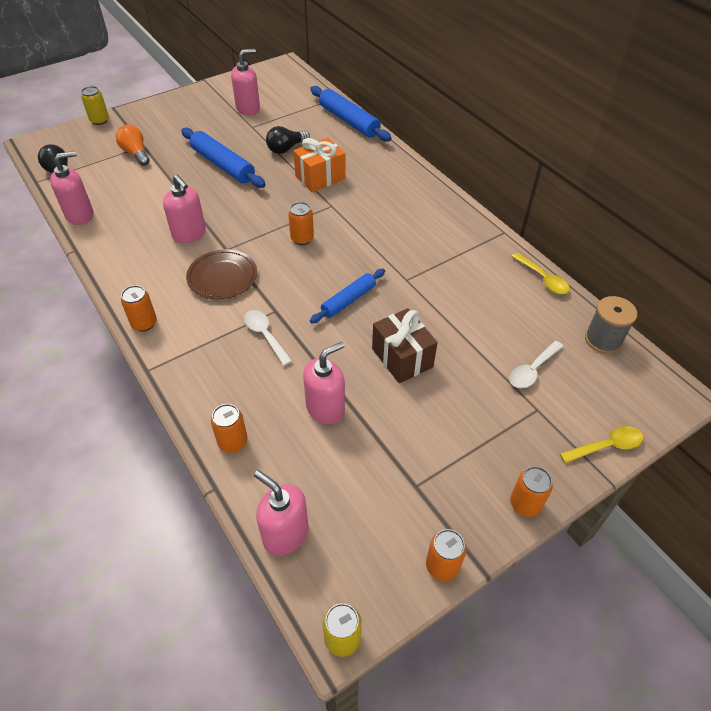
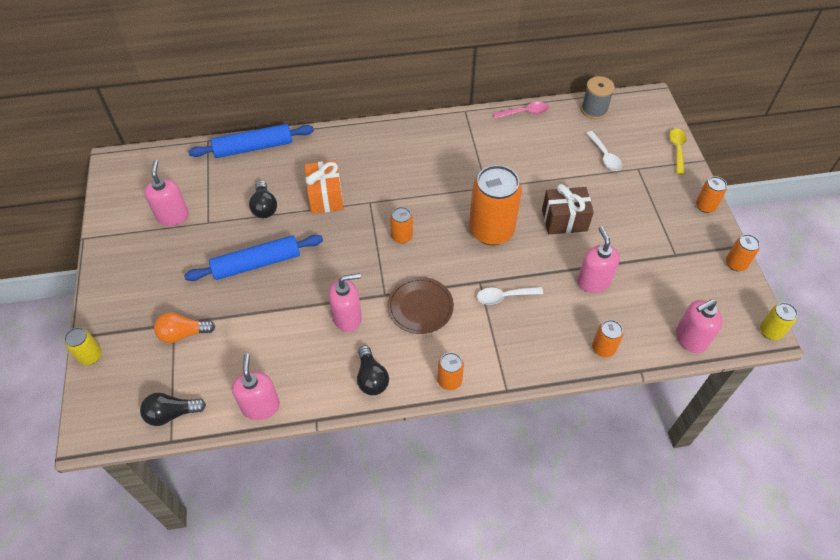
camera: 65 degrees left, 5 degrees up
blue rolling pin [310,269,385,323] -> orange can [469,165,522,245]
yellow spoon [511,252,570,294] -> pink spoon [493,102,549,119]
none -> black light bulb [357,345,389,395]

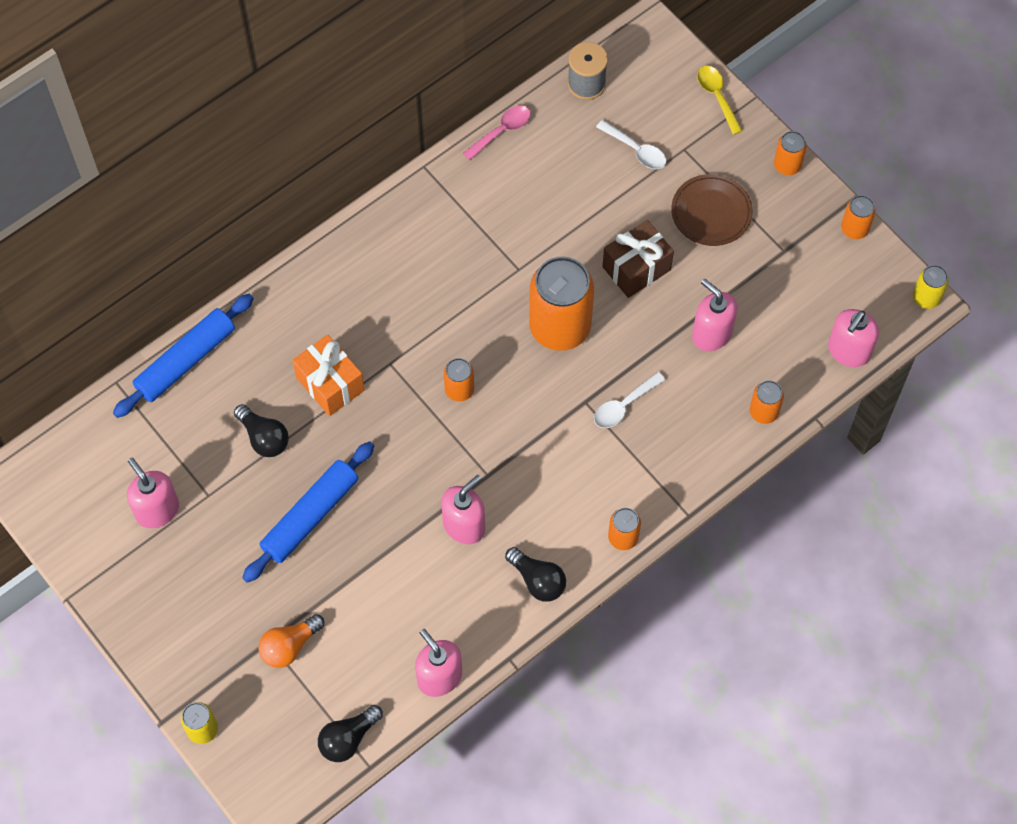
camera: 30 degrees left, 10 degrees up
brown plate [387,277,454,334] -> brown plate moved to [671,174,753,246]

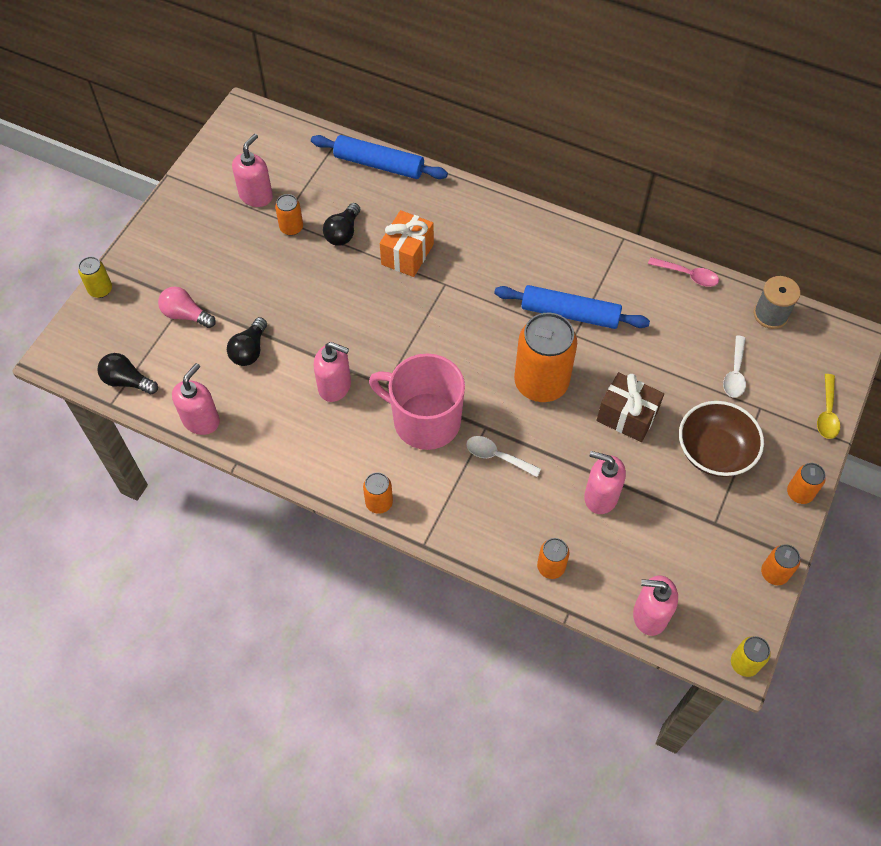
camera: 65 degrees right, 5 degrees down
blue rolling pin [242,441,374,583] -> blue rolling pin moved to [494,285,650,329]
orange light bulb [259,614,325,668] -> pink light bulb [158,286,216,328]
orange can [444,358,474,402] -> orange can moved to [275,194,303,236]
black light bulb [505,547,566,601] -> black light bulb moved to [227,317,267,366]
brown plate [671,174,753,246] -> brown bowl [679,401,764,477]
pink soap dispenser [692,279,737,351] -> pink soap dispenser turned 90 degrees counterclockwise [584,451,626,514]
yellow spoon [697,66,742,135] -> yellow spoon turned 150 degrees clockwise [817,374,840,439]
none -> pink mug [369,353,465,450]

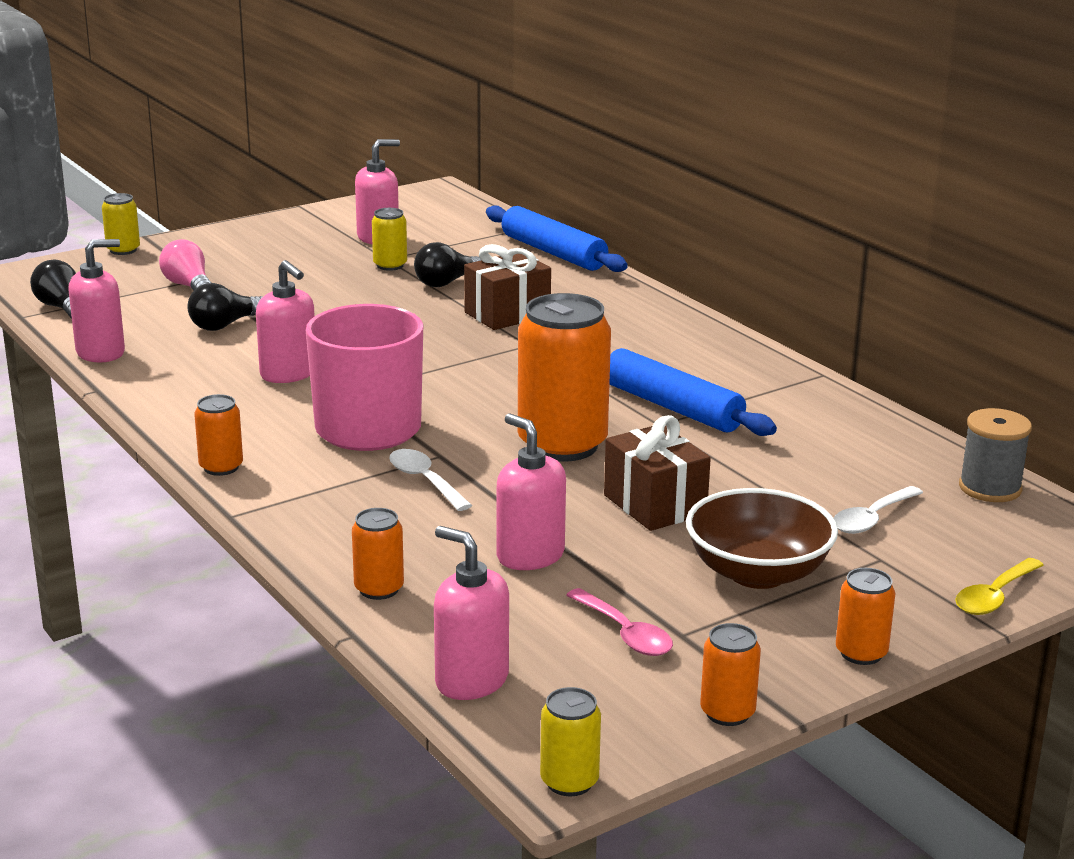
camera: 30 degrees right, 35 degrees down
orange can [275,194,303,236] -> yellow can [372,208,407,271]
orange gift [380,210,434,277] -> brown gift [464,244,551,330]
pink spoon [648,257,719,287] -> pink spoon moved to [566,588,673,656]

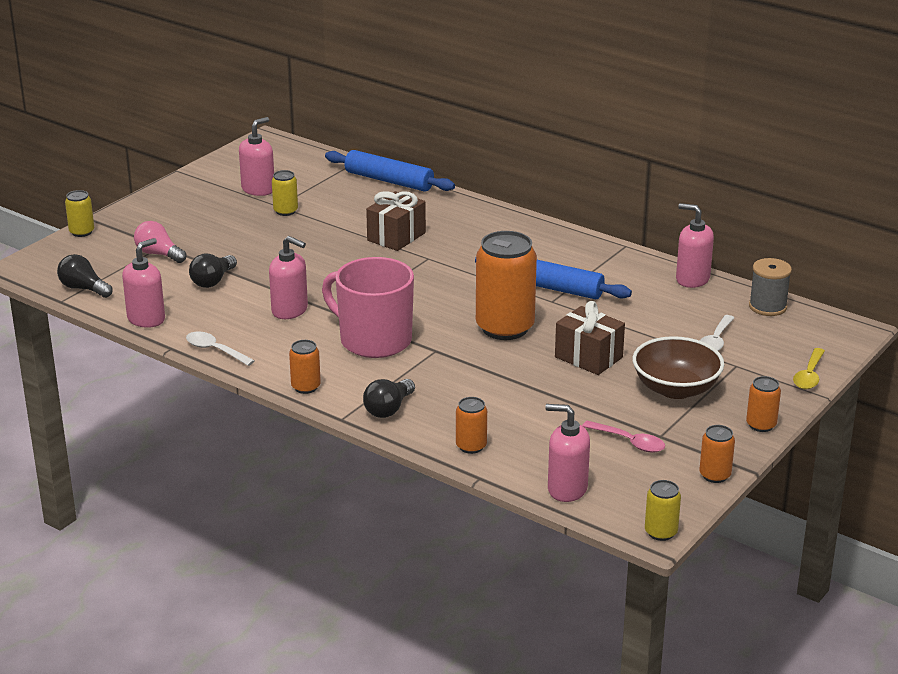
camera: 20 degrees left, 5 degrees up
white spoon [389,449,472,511] -> white spoon moved to [186,332,255,366]
black light bulb [414,242,481,287] -> black light bulb moved to [363,379,415,418]
pink soap dispenser [497,414,566,570] -> pink soap dispenser moved to [676,203,714,288]

